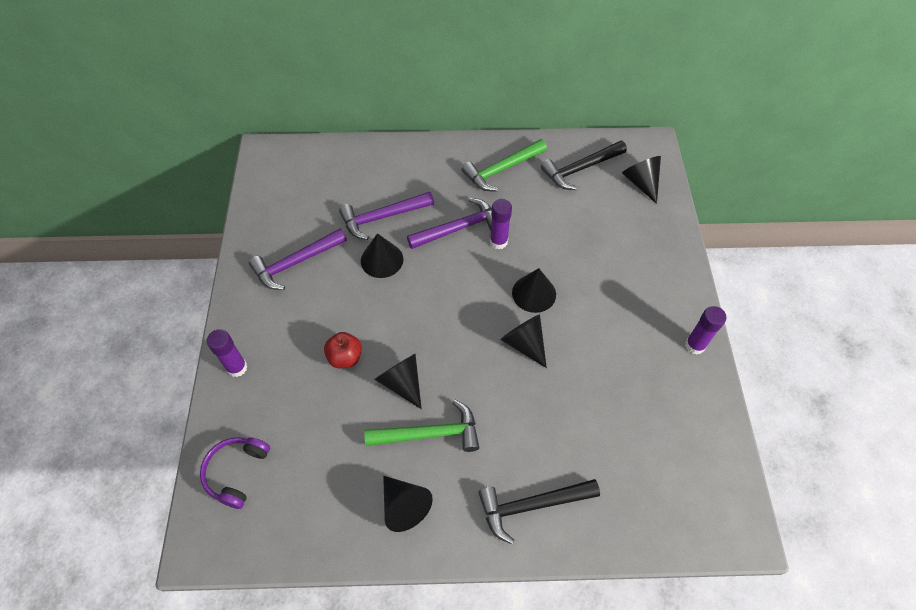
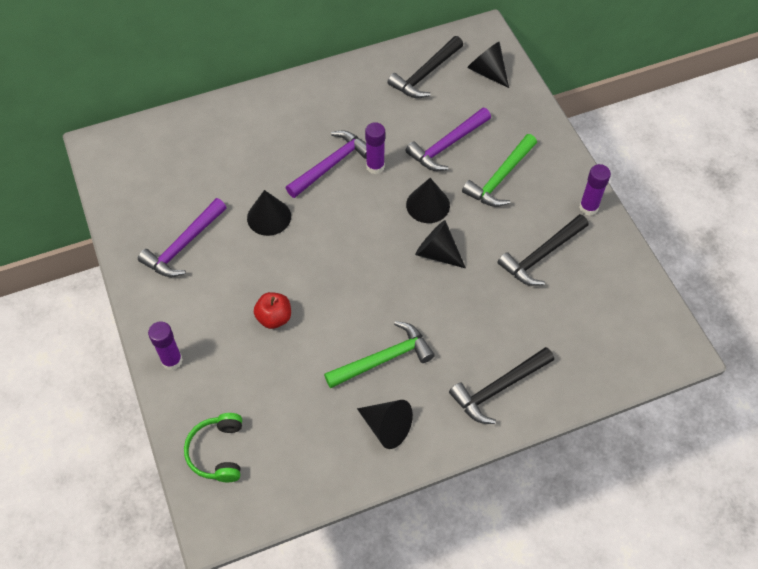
camera: 20 degrees left, 0 degrees up
purple headphones [200,437,270,509] -> green headphones [184,413,242,482]
purple hammer [339,192,434,240] -> purple hammer moved to [405,108,491,171]
black cone [374,354,422,409] -> none
green hammer [461,139,547,191] -> green hammer moved to [462,134,537,207]
none -> black hammer [498,214,589,286]

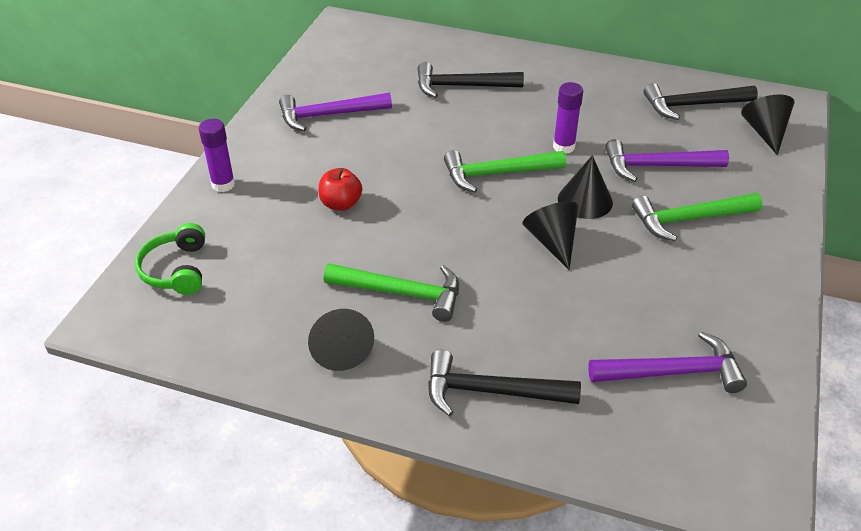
camera: 40 degrees right, 15 degrees down
green headphones [184,413,242,482] -> green headphones turned 45 degrees counterclockwise [135,223,205,295]
black cone [247,190,291,236] -> none
purple hammer [286,131,367,198] -> purple hammer moved to [588,331,747,393]
black hammer [498,214,589,286] -> black hammer moved to [417,62,524,98]
purple glue stick [579,164,611,216] -> none
none -> green hammer [444,150,566,193]

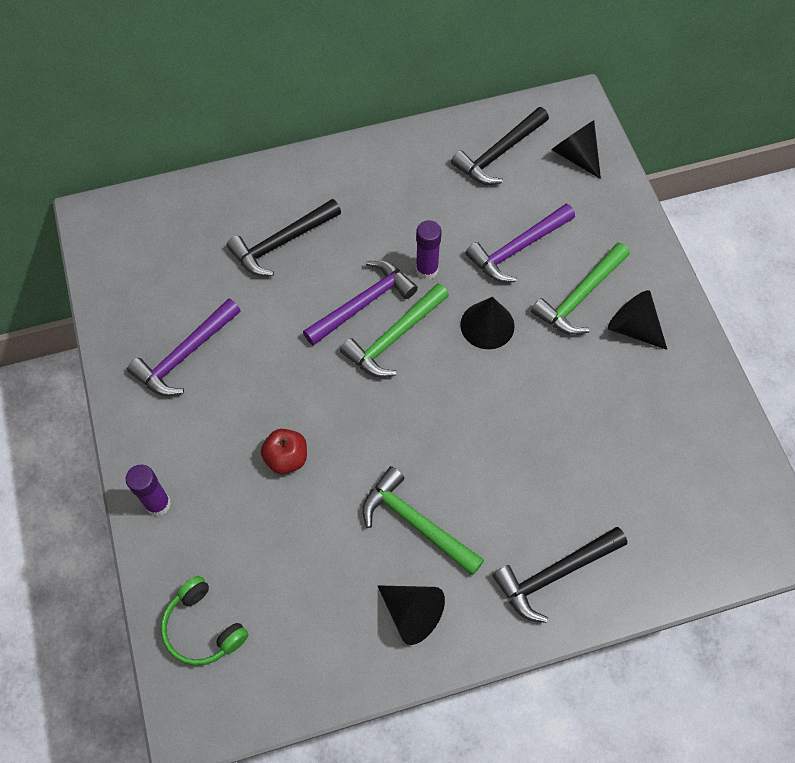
camera: 35 degrees left, 20 degrees up
green hammer [324,264,459,322] -> green hammer turned 120 degrees counterclockwise [362,466,484,576]
black cone [523,202,578,270] -> black cone moved to [608,290,667,350]
purple hammer [588,331,747,393] -> purple hammer moved to [303,260,418,346]

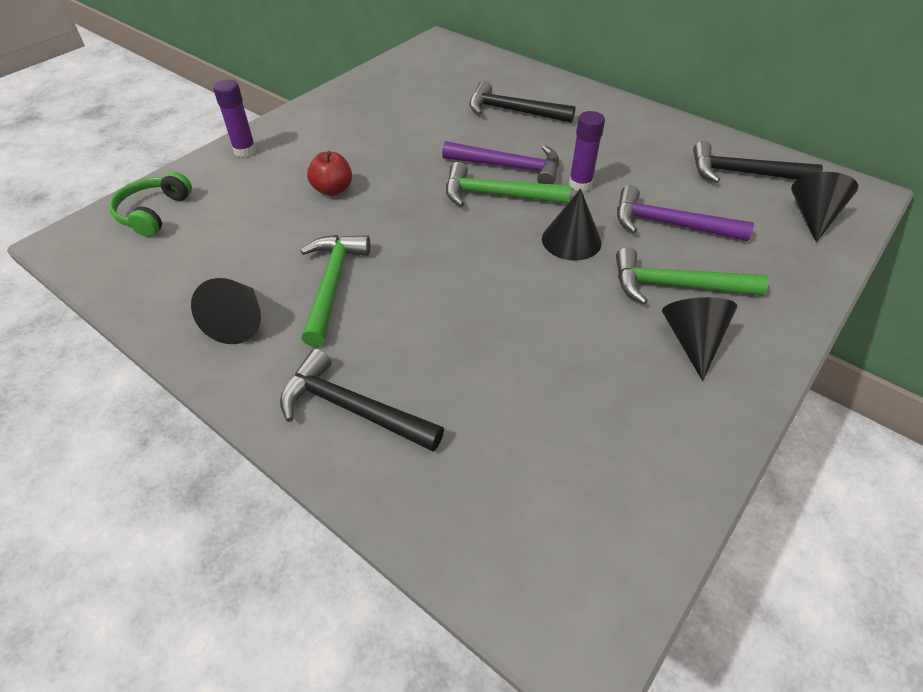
camera: 55 degrees right, 15 degrees down
purple hammer [127,298,241,396] -> none

